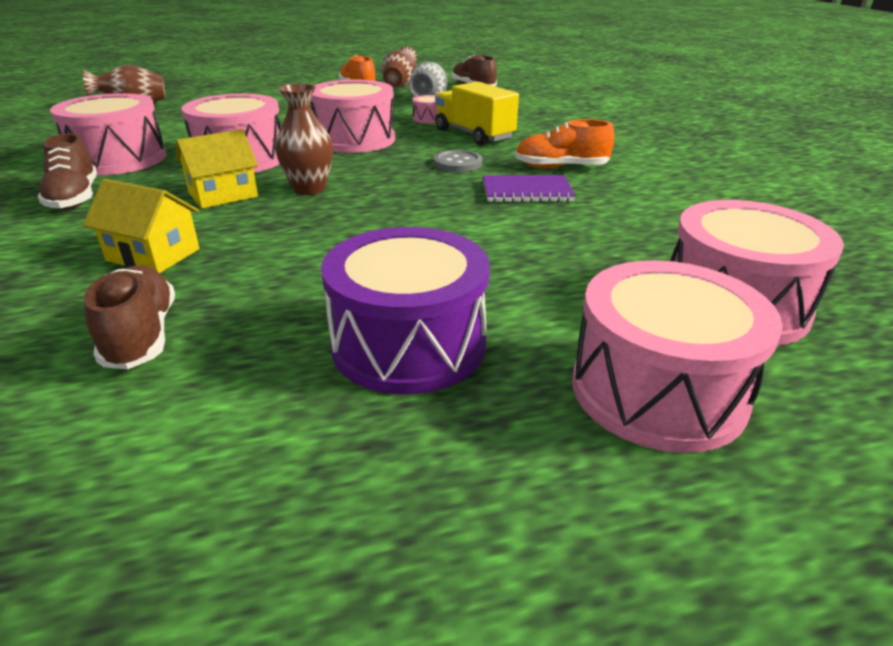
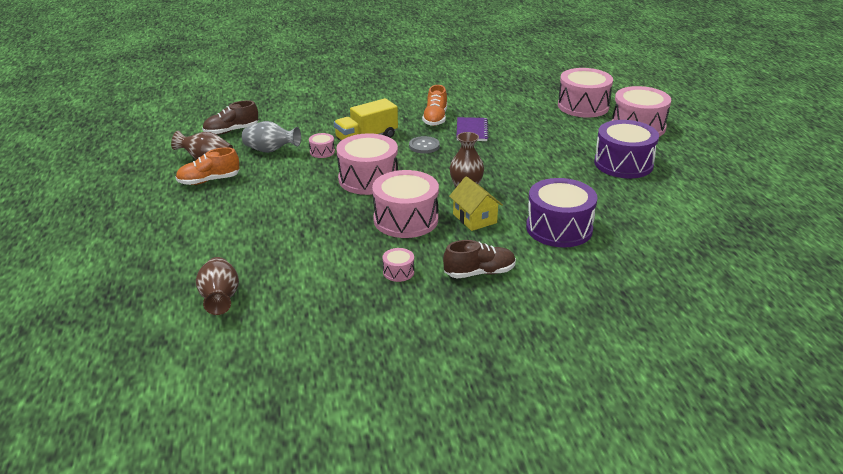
camera: 85 degrees left, 0 degrees up
pink drum [50,93,166,175] -> pink drum [383,248,414,282], size x0.44
yellow house [83,179,200,273] -> purple drum [526,178,597,247]
brown shoe [84,266,175,370] -> none

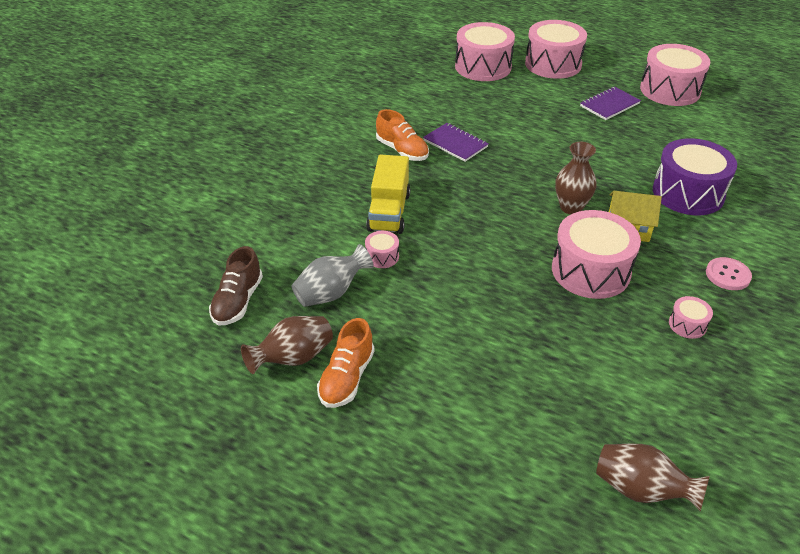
camera: 50 degrees left, 10 degrees up
pink drum [336,133,398,195] -> pink drum moved to [640,44,711,106]
grey button [409,136,440,154] -> none
brown shoe [443,240,516,278] -> pink button [706,257,752,290]
purple drum [594,120,659,178] -> purple notebook [580,87,641,120]

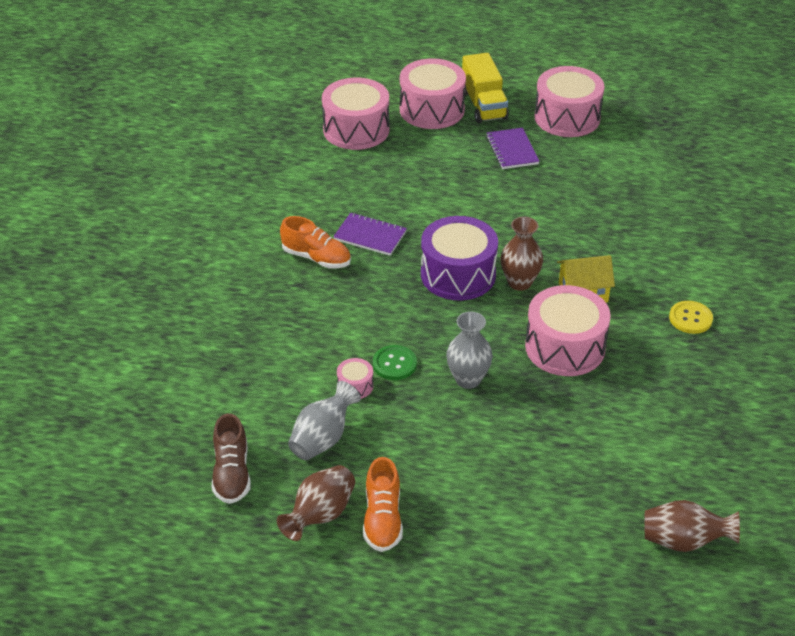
camera: 20 degrees left, 0 degrees up
yellow truck [366,155,410,234] -> yellow truck moved to [462,53,509,123]
purple notebook [580,87,641,120] -> purple notebook turned 45 degrees counterclockwise [486,128,539,169]
purple drum [653,138,737,215] -> purple drum moved to [421,216,498,300]
pink drum [669,296,713,339] -> none
pink button [706,257,752,290] -> yellow button [669,301,713,334]
none -> green button [373,345,417,380]
none -> grey vase [446,312,493,389]

